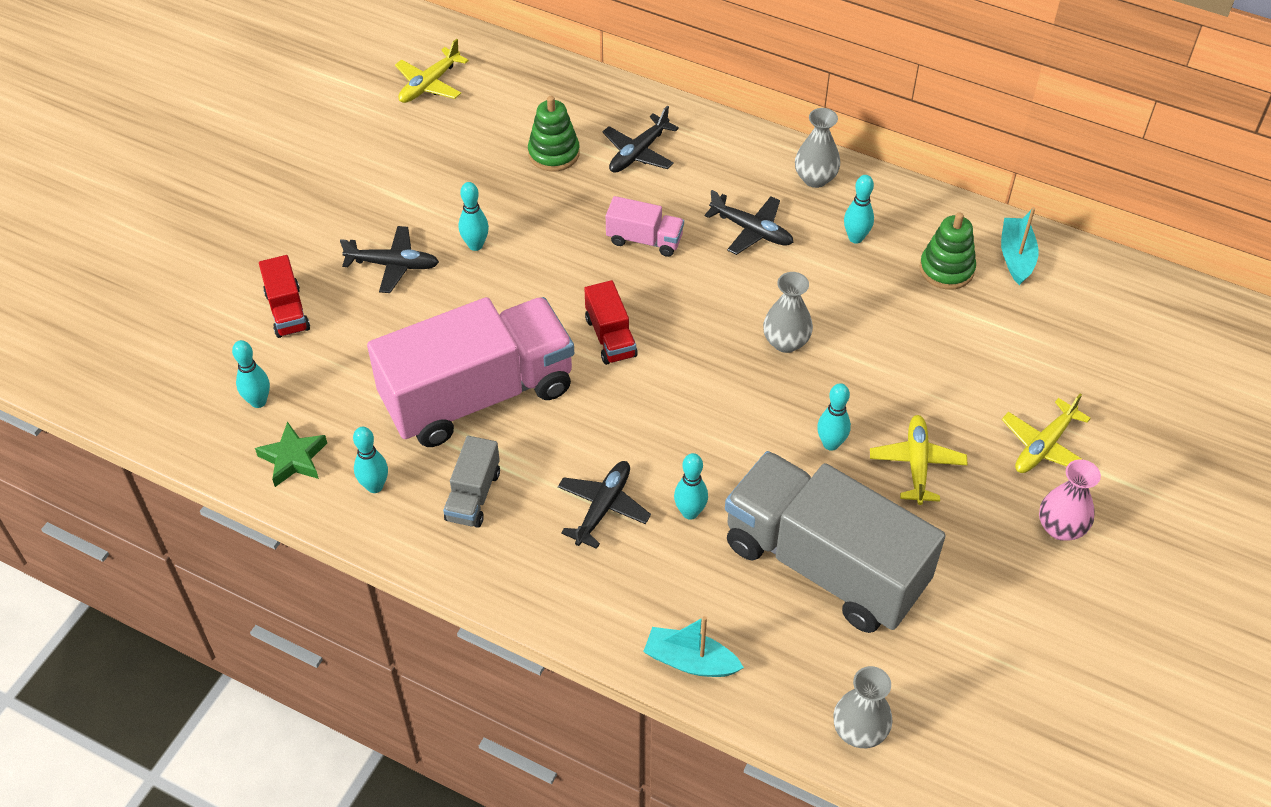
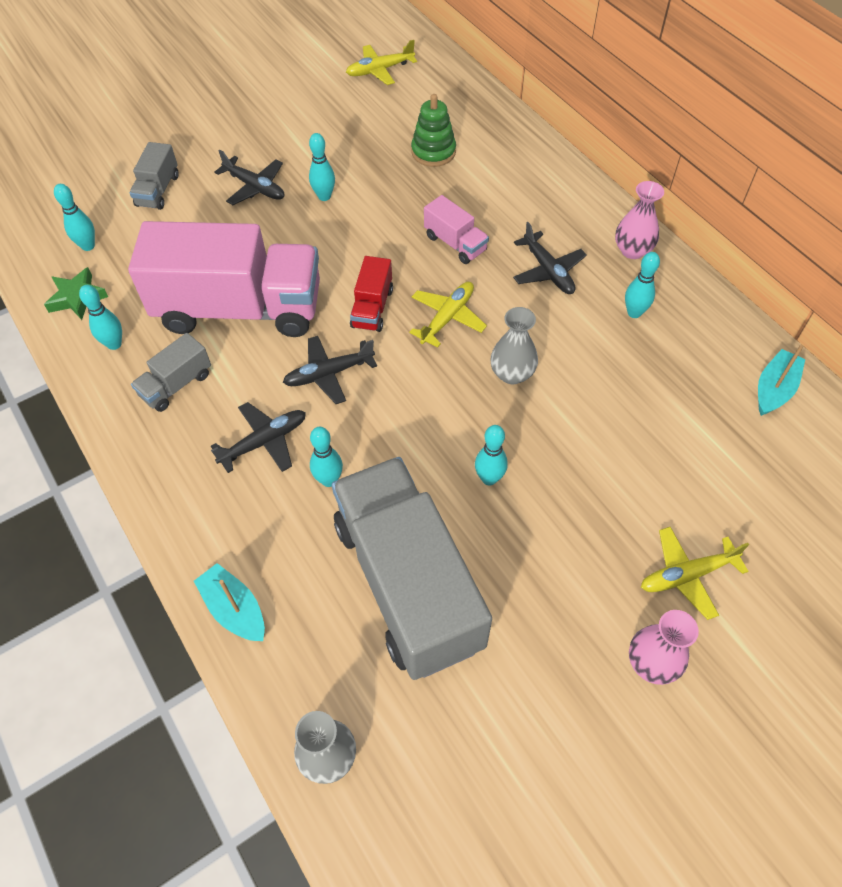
camera: 30 degrees right, 5 degrees up
red truck [259,255,310,338] -> grey truck [130,142,179,210]
black plane [602,106,679,173] -> black plane moved to [283,336,377,404]
grey vase [795,108,840,188] -> pink vase [615,181,664,259]
yellow plane [870,415,968,505] -> yellow plane moved to [409,282,487,348]
green stacking toy [920,212,976,290] -> none

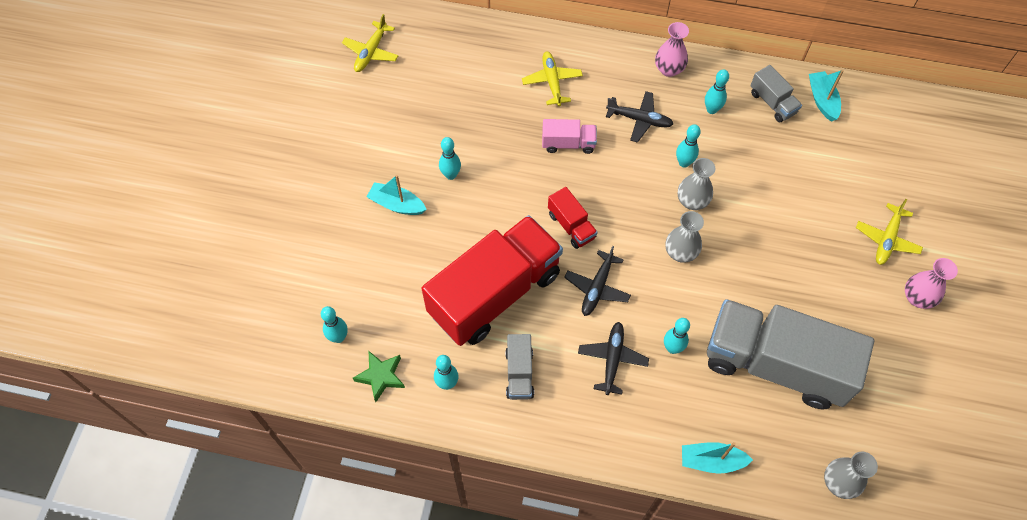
camera: 45 degrees left, 5 degrees up
pink truck [128,221,320,337] -> red truck [422,215,563,346]
grey truck [130,142,179,210] -> grey truck moved to [750,65,802,122]
black plane [214,150,284,205] -> turquoise boat [367,175,427,215]
yellow plane [409,282,487,348] -> yellow plane moved to [522,51,583,106]
green stacking toy [411,94,456,167] -> none
turquoise bowling pin [475,425,508,485] -> turquoise bowling pin moved to [676,124,701,168]
none -> grey vase [666,211,704,263]

